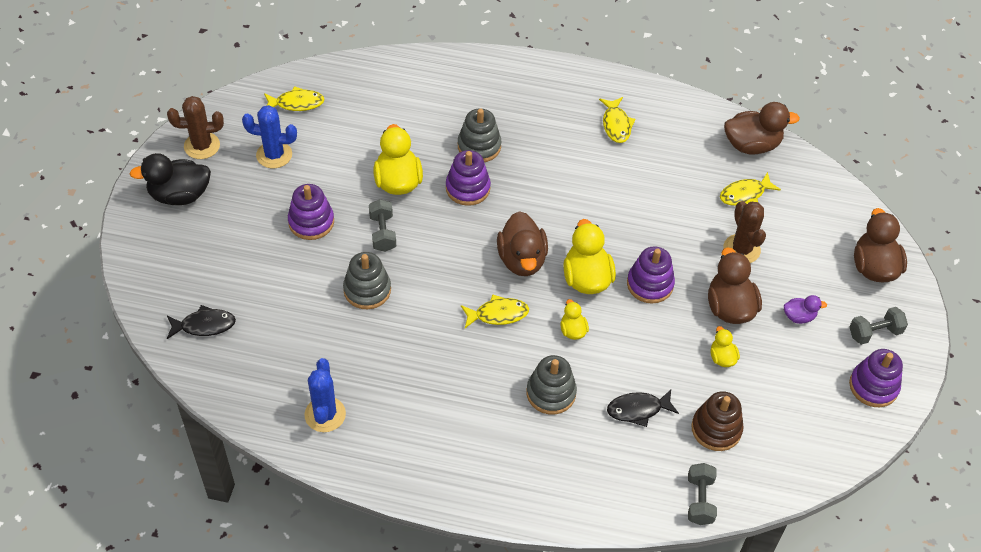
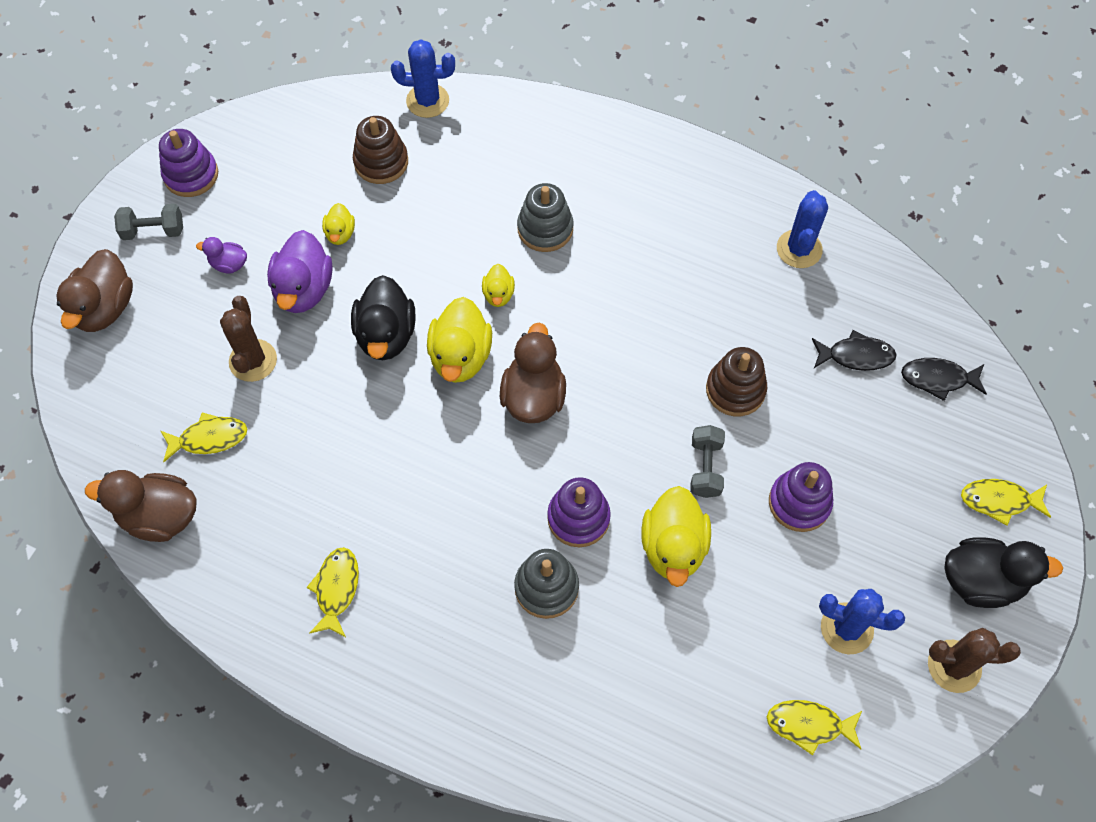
camera: 165 degrees left, 10 degrees up
grey stacking toy [343,252,391,309] -> brown stacking toy [706,347,767,416]
yellow fish [461,294,529,328] -> yellow fish moved to [961,479,1051,526]
black fish [607,390,679,427] -> black fish moved to [812,330,897,371]
purple stacking toy [627,246,675,304] -> black duck [351,275,416,360]
grey dumbbell [688,463,717,525] -> blue cactus [391,39,455,118]
brown duck [708,247,762,324] -> purple duck [267,230,332,313]

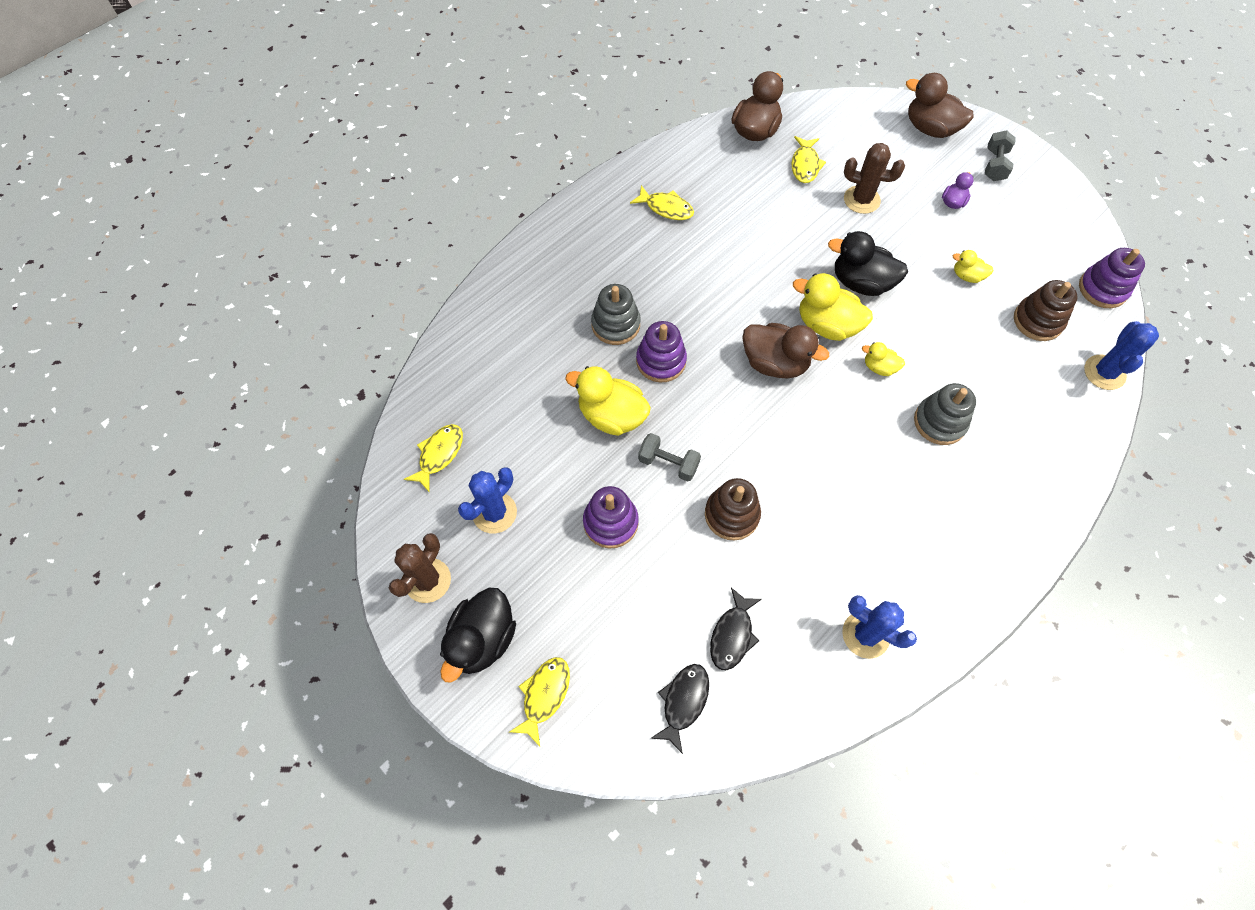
camera: 110 degrees right, 0 degrees up
purple stacking toy [159,129,218,197] -> purple stacking toy moved to [1079,248,1145,308]
purple duck [267,230,332,313] -> none

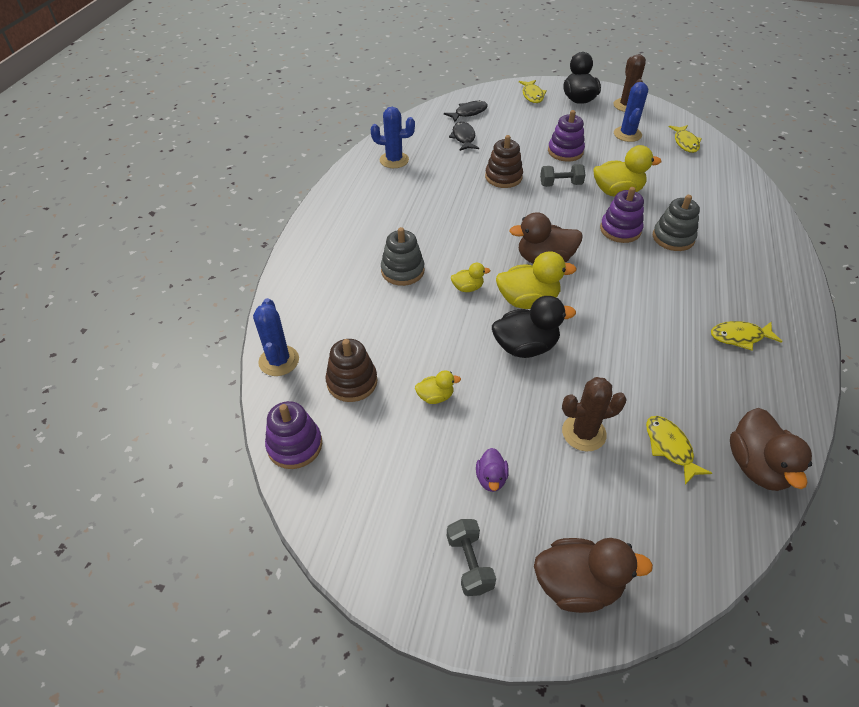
camera: 150 degrees right, 15 degrees down
black fish [650,664,709,754] -> black fish turned 120 degrees counterclockwise [444,100,488,122]

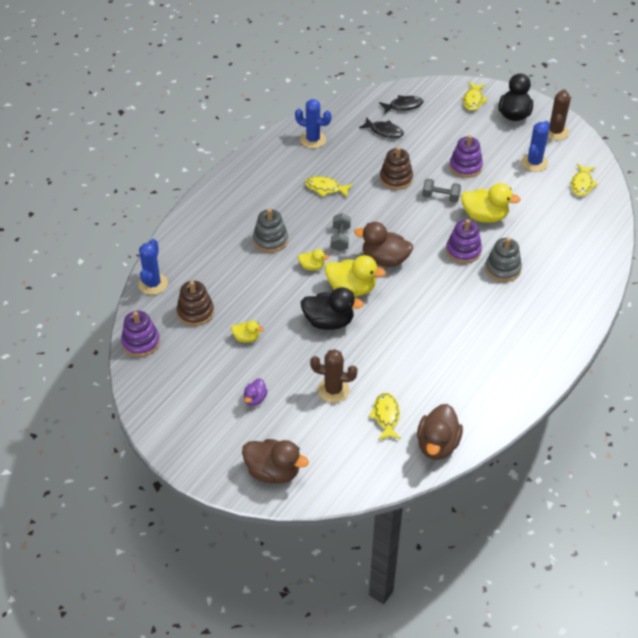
camera: 20 degrees right, 0 degrees up
grey dumbbell [447,519,496,596] -> grey dumbbell moved to [331,213,351,251]
black fish [449,122,479,151] -> black fish turned 105 degrees clockwise [359,117,404,138]
yellow fish [711,321,783,350] -> yellow fish moved to [305,176,353,197]

